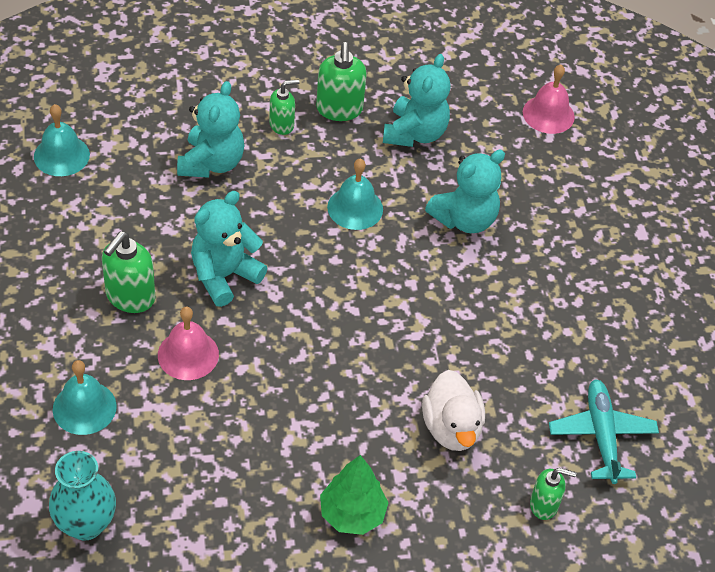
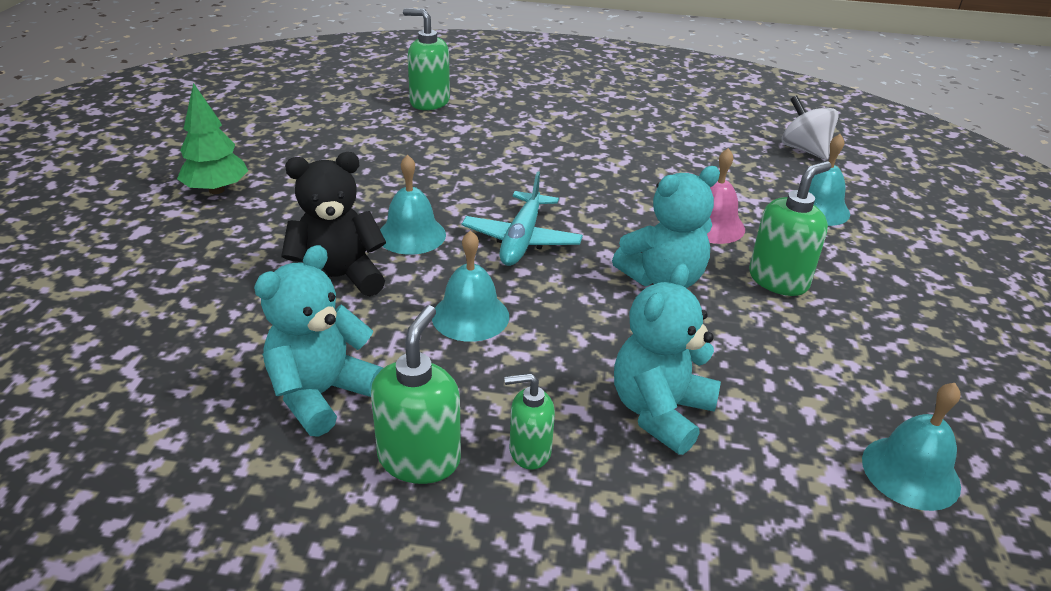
camera: 160 degrees left, 15 degrees down
turquoise vase [49,451,116,541] -> white spinning top [782,96,839,160]
green tree [320,455,389,535] -> green tree moved to [177,83,248,194]
white duck [422,370,485,451] -> none
turquoise teddy bear [425,150,505,233] -> black teddy bear [281,152,386,296]
pink bell [523,65,575,134] -> none
green soap dispenser [530,468,576,520] -> green soap dispenser [403,8,450,110], size x1.58
turquoise plane [549,379,659,484] -> turquoise plane moved to [462,171,583,266]
none -> turquoise bell [380,155,446,255]

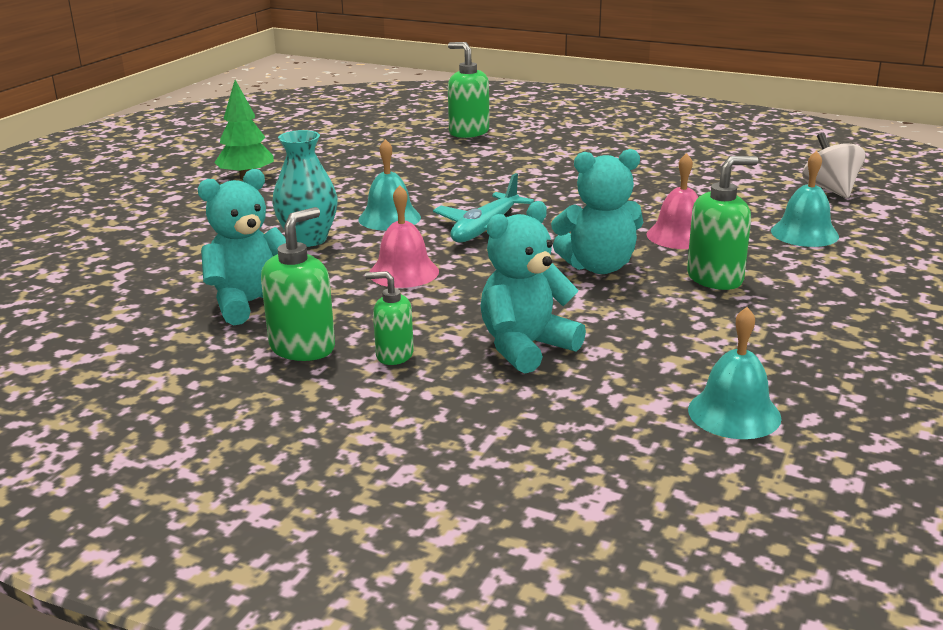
camera: 20 degrees right, 10 degrees down
black teddy bear [281,152,386,296] -> turquoise vase [272,130,338,247]
turquoise bell [432,230,509,342] -> pink bell [370,185,439,288]

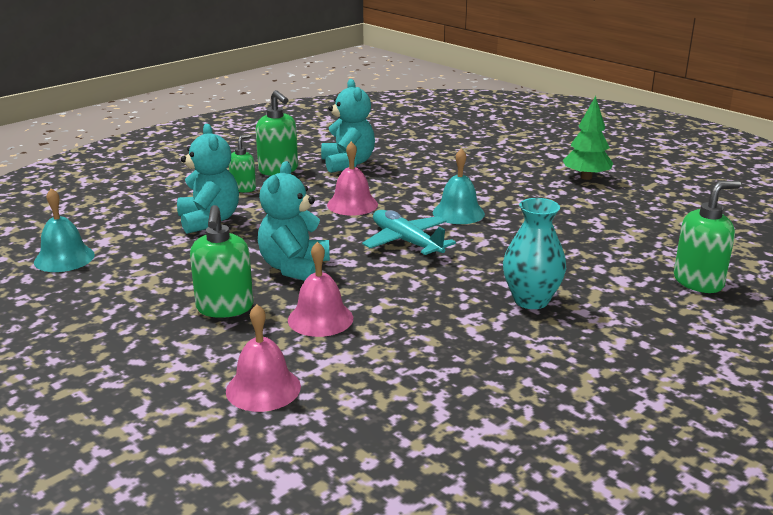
camera: 110 degrees right, 0 degrees up
turquoise vase [272,130,338,247] -> turquoise vase moved to [503,198,566,309]
turquoise bell [771,151,839,247] -> pink bell [226,304,301,412]
white spinning top [802,133,865,198] -> none

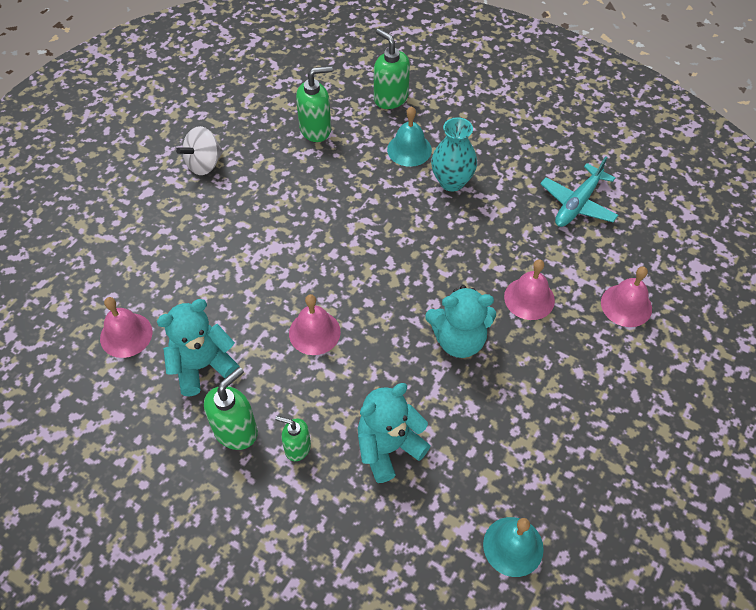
camera: 105 degrees left, 30 degrees up
green soap dispenser [190,205,254,318] -> green soap dispenser moved to [296,66,333,142]
turquoise plane [362,210,456,257] -> turquoise plane moved to [540,157,618,227]
turquoise bell [433,148,485,224] -> turquoise bell moved to [387,106,432,167]
green tree [563,96,613,180] -> white spinning top [176,126,223,175]
none -> pink bell [100,297,152,358]

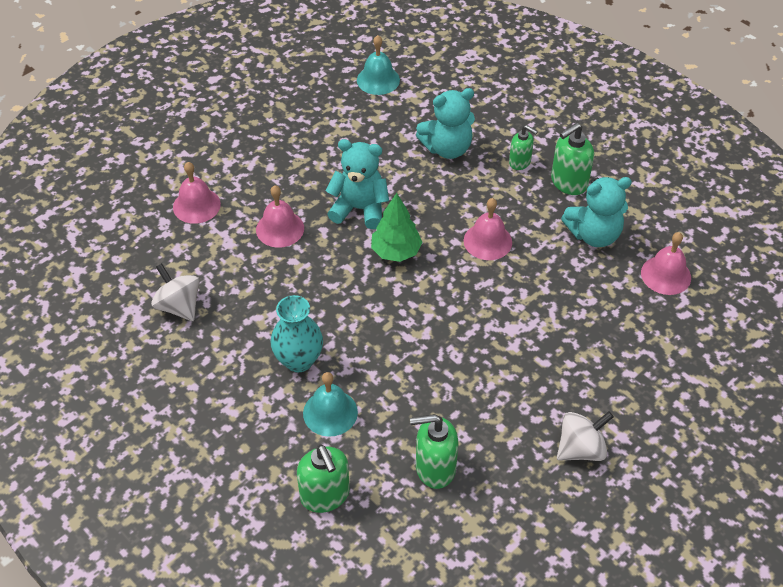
camera: 165 degrees left, 5 degrees down
turquoise plane [540,157,618,227] -> white spinning top [151,263,200,321]
none -> green tree [371,193,423,262]

